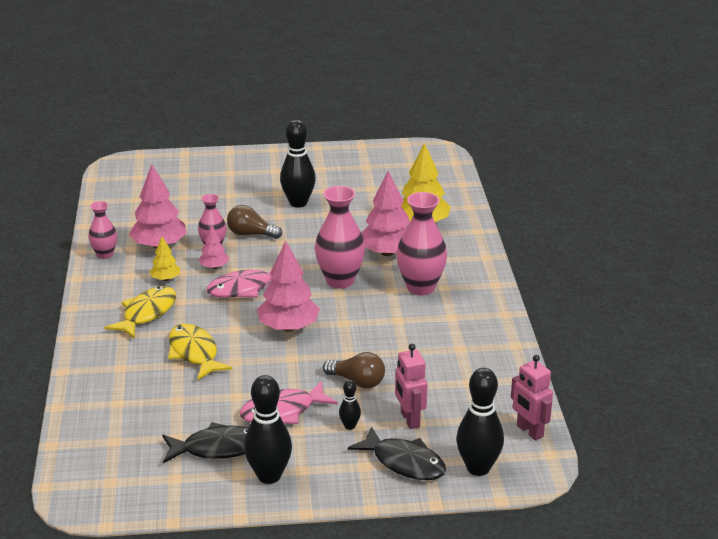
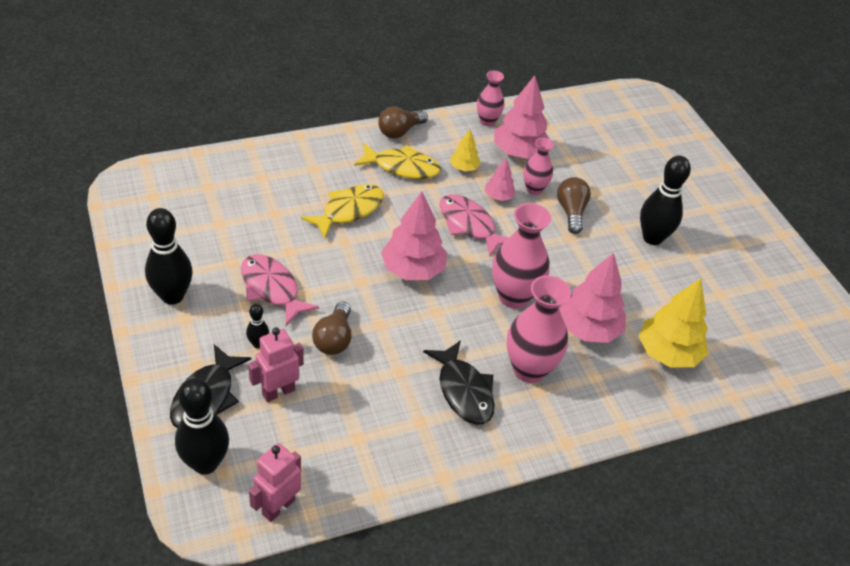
camera: 70 degrees right, 15 degrees up
black fish [162,422,249,463] -> black fish moved to [423,340,495,425]
none -> brown light bulb [378,106,428,138]

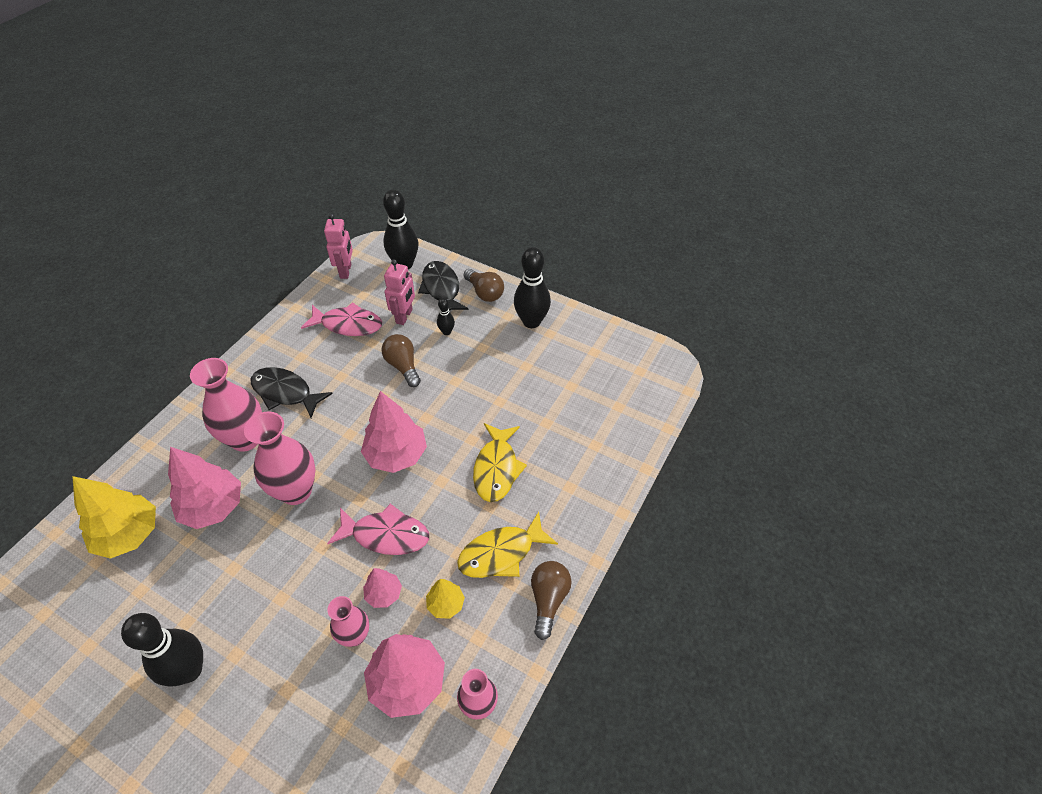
camera: 145 degrees right, 5 degrees up
pink fish [241,254,319,326] -> pink fish moved to [301,302,382,336]
brown light bulb [557,177,591,234] -> brown light bulb moved to [464,269,504,302]

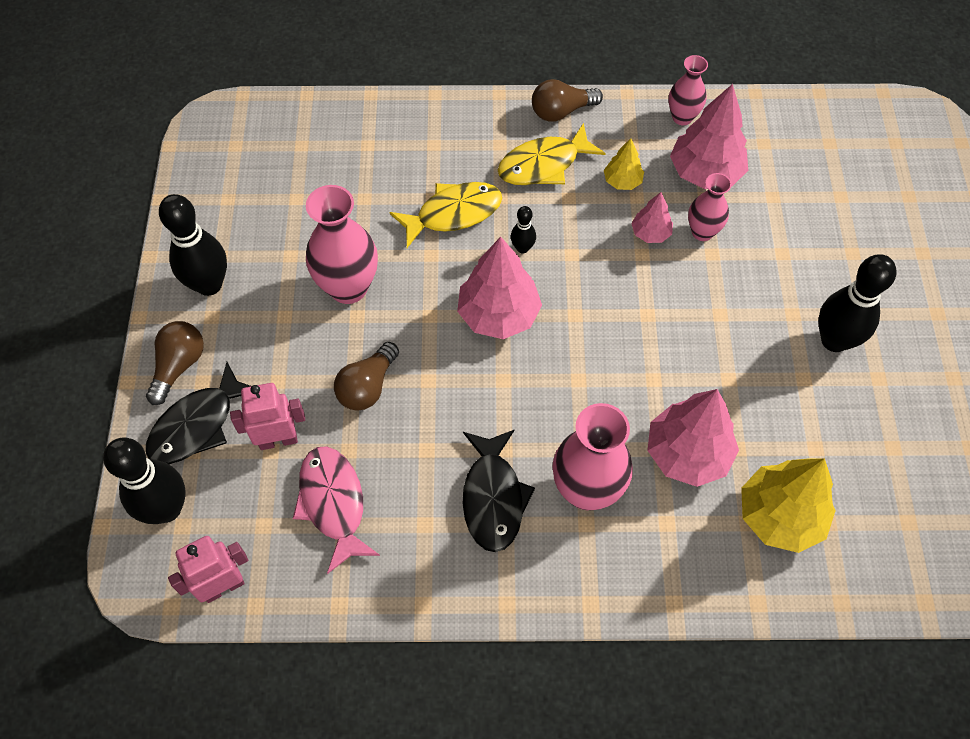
camera: 120 degrees left, 10 degrees up
pink vase [244,411,316,505] -> pink vase moved to [306,185,378,304]
pink fish [327,504,429,555] -> none
black bowling pin [437,298,455,335] -> black bowling pin moved to [511,206,536,253]
yellow fish [457,511,558,578] -> yellow fish turned 120 degrees clockwise [498,123,606,185]

